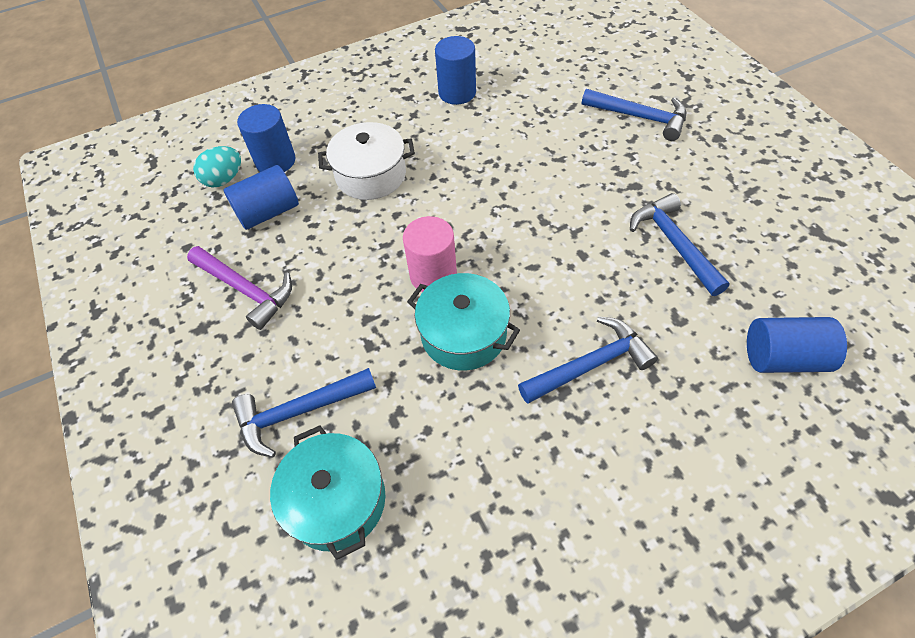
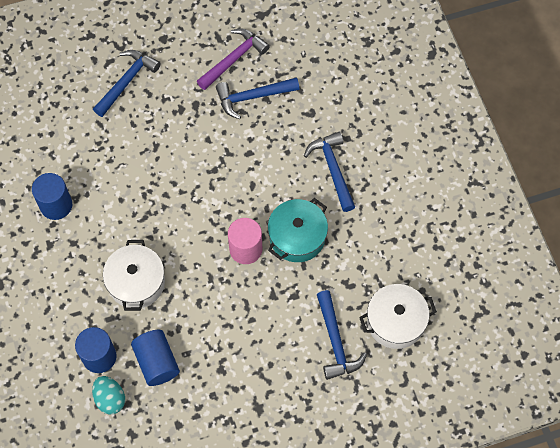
camera: 85 degrees left, 10 degrees up
purple hammer [187,246,292,330] -> purple hammer moved to [197,29,270,90]
turquoise pot [270,425,385,560] -> white pot [359,284,437,349]
blue cylinder [747,317,847,373] -> none

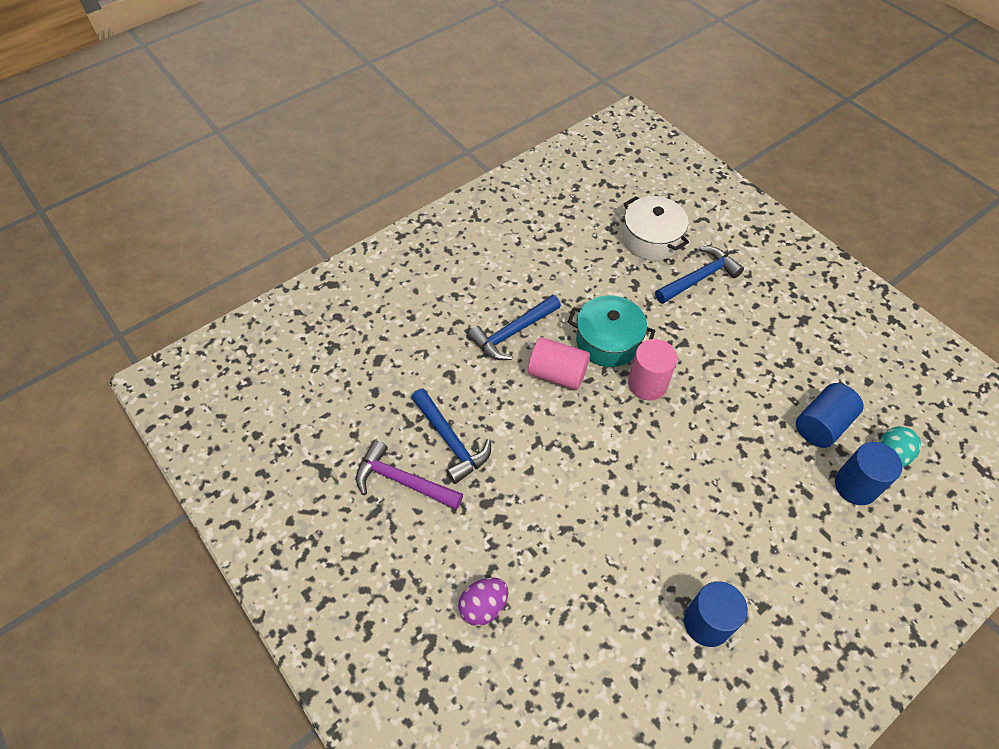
camera: 110 degrees left, 10 degrees down
blue hammer [93,50,161,117] -> purple egg [458,578,508,626]
white pot [103,240,165,311] -> none
none -> pink cylinder [528,337,590,390]

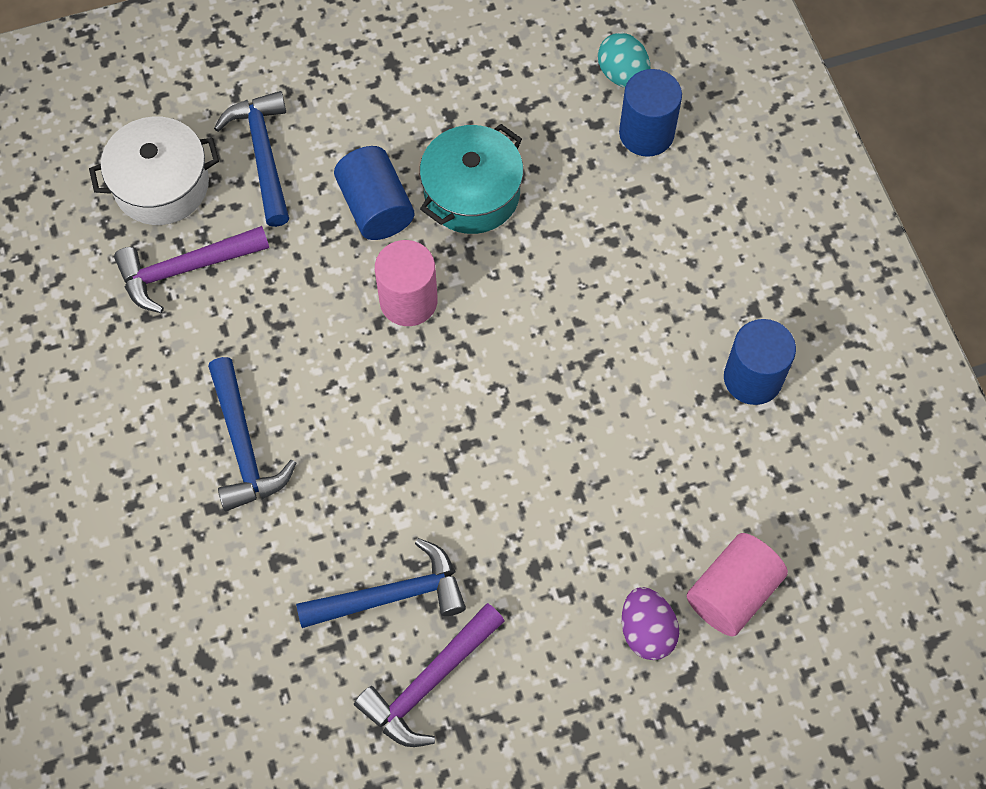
camera: 70 degrees left, 10 degrees up
pink cylinder [528,337,590,390] -> pink cylinder moved to [686,533,788,637]
turquoise pot [568,295,655,367] -> turquoise pot moved to [420,124,523,234]
blue cylinder [796,383,864,448] -> blue cylinder moved to [334,146,414,240]
none -> purple hammer [114,226,269,313]

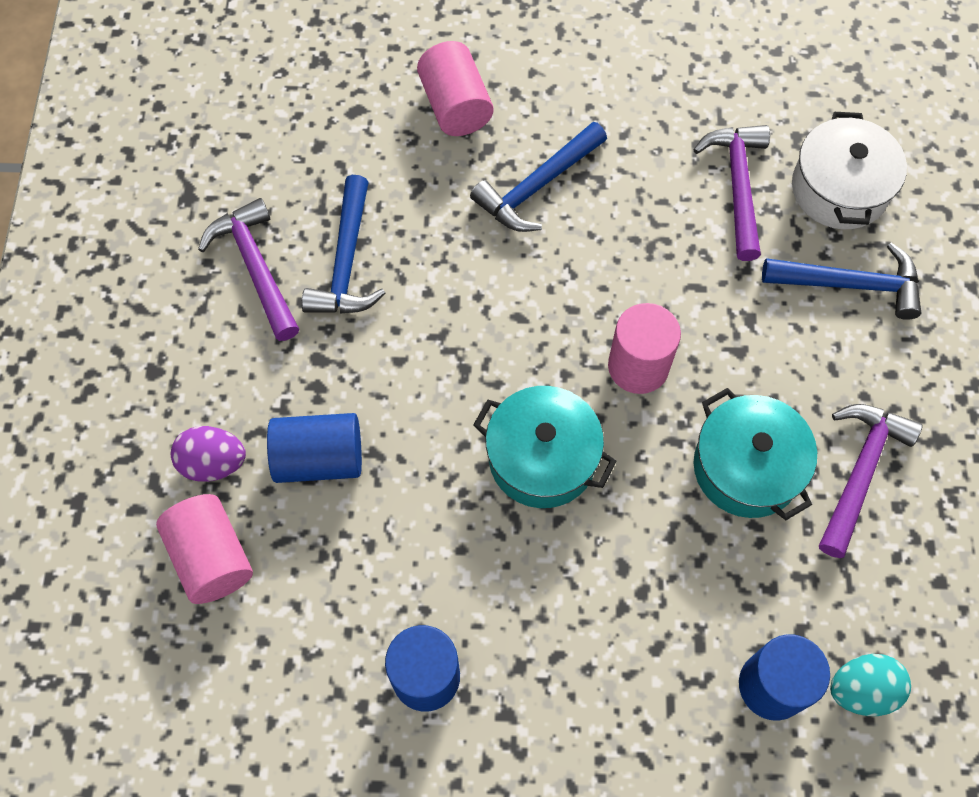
camera: 110 degrees right, 0 degrees up
blue hammer [208,357,296,511] -> blue hammer turned 45 degrees counterclockwise [470,122,607,232]
blue cylinder [334,146,414,240] -> blue cylinder moved to [267,413,362,483]
none -> pink cylinder [417,41,493,136]
none -> turquoise pot [473,386,616,508]
none -> purple hammer [819,404,923,558]

